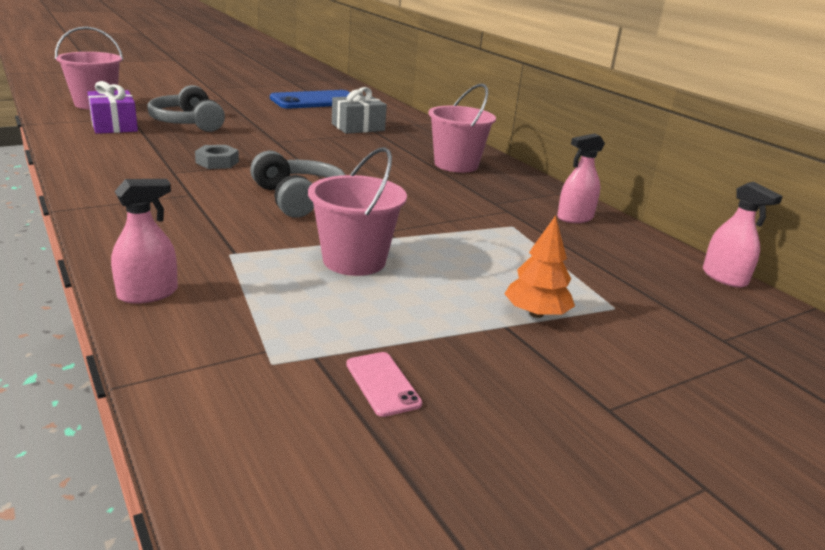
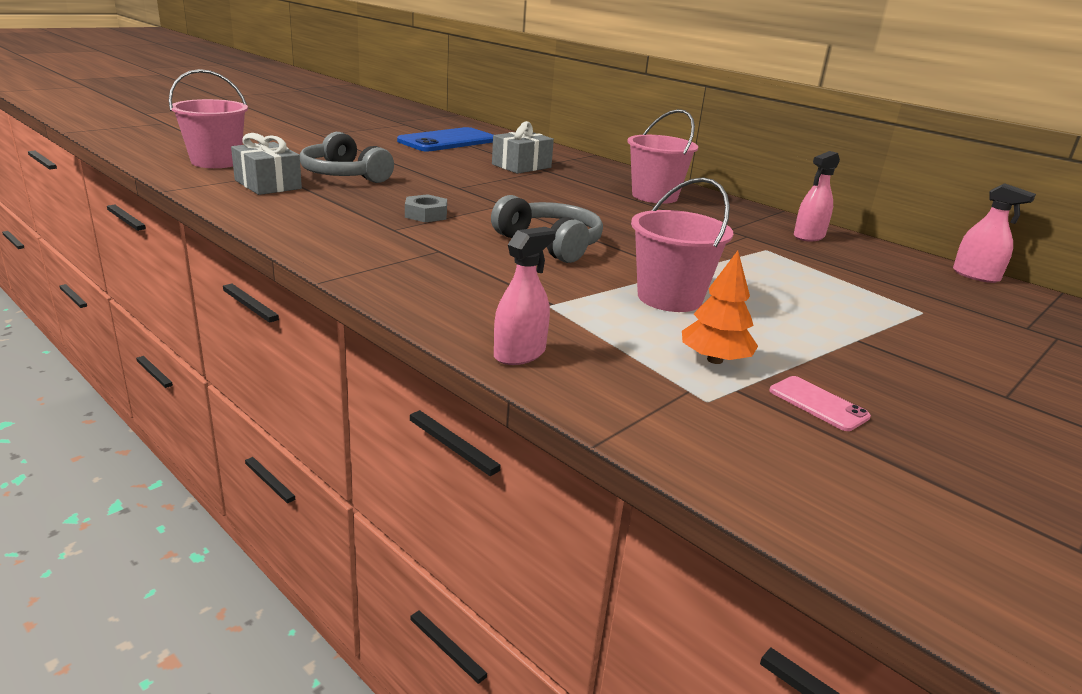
camera: 15 degrees left, 0 degrees up
purple gift [88,81,138,134] -> grey gift [231,133,302,195]
orange tree [504,215,575,318] -> orange tree moved to [682,251,758,364]

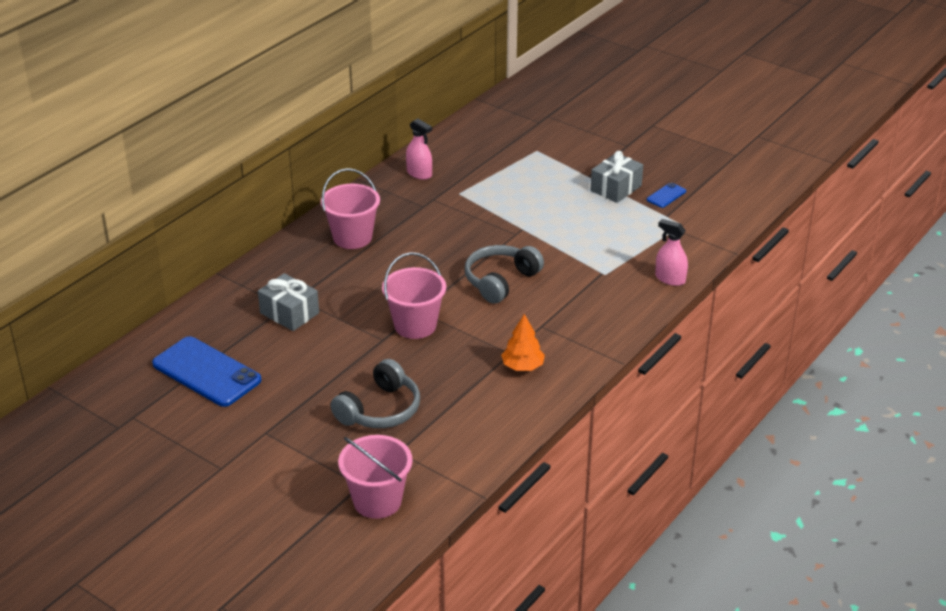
camera: 95 degrees left, 10 degrees up
grey gift [231,133,302,195] -> grey gift moved to [590,151,643,203]
grey nut [405,194,447,222] -> none
pink bucket [631,177,733,312] -> pink bucket moved to [382,252,446,339]
orange tree [682,251,758,364] -> orange tree moved to [501,314,545,371]
pink phone [769,376,871,431] -> blue phone [647,183,686,208]
pink spray bottle [953,183,1036,283] -> none

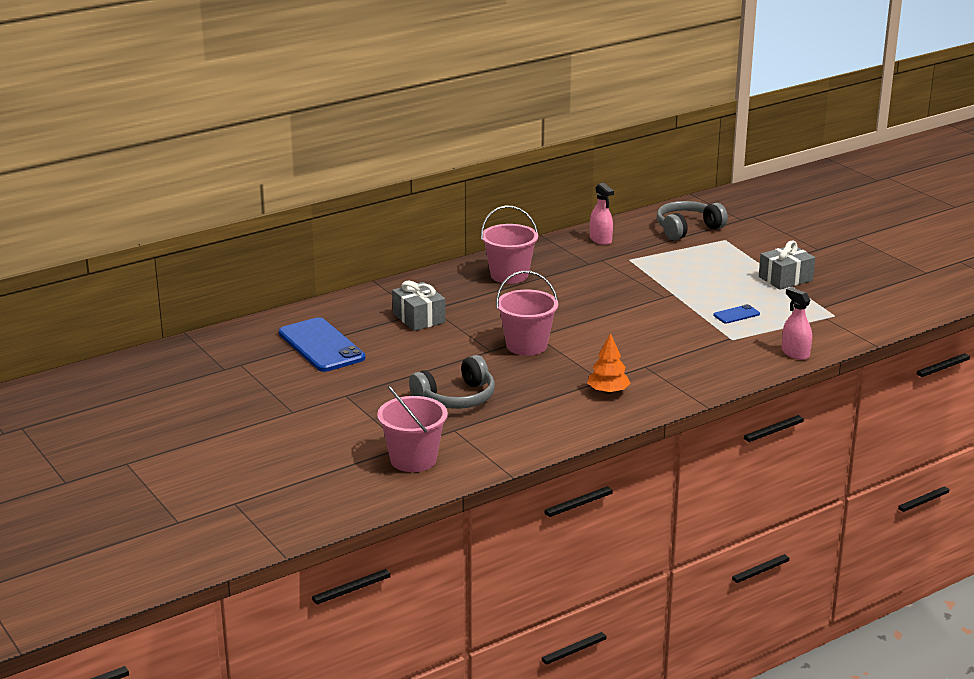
camera: 20 degrees right, 10 degrees down
grey headphones [465,245,544,304] -> grey headphones moved to [657,201,728,240]
blue phone [647,183,686,208] -> blue phone moved to [713,304,760,324]

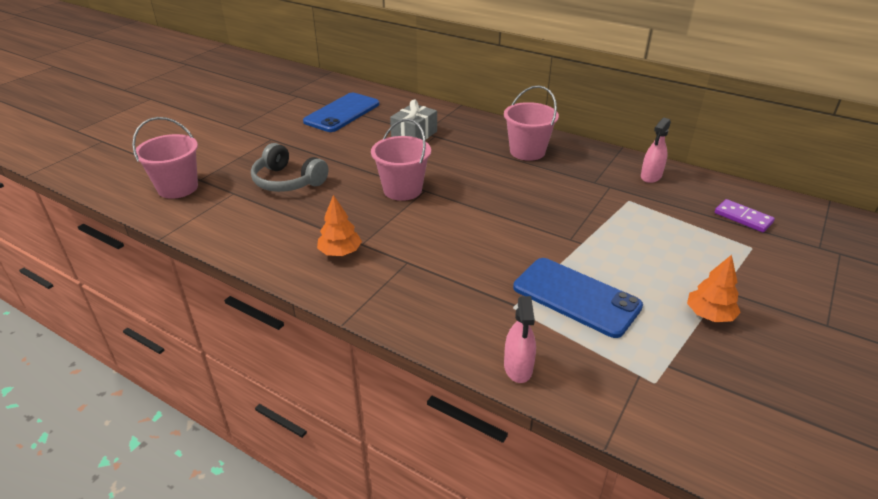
camera: 65 degrees right, 10 degrees up
grey headphones [657,201,728,240] -> purple domino [715,199,775,232]
blue phone [713,304,760,324] -> blue phone [513,258,643,338], size x2.22
grey gift [759,241,815,290] -> orange tree [687,255,741,322]
pink spray bottle [782,287,812,360] -> pink spray bottle turned 150 degrees clockwise [504,296,536,383]

